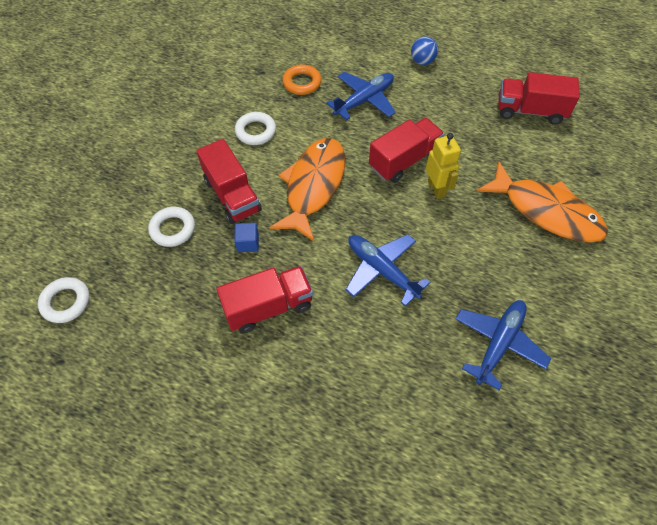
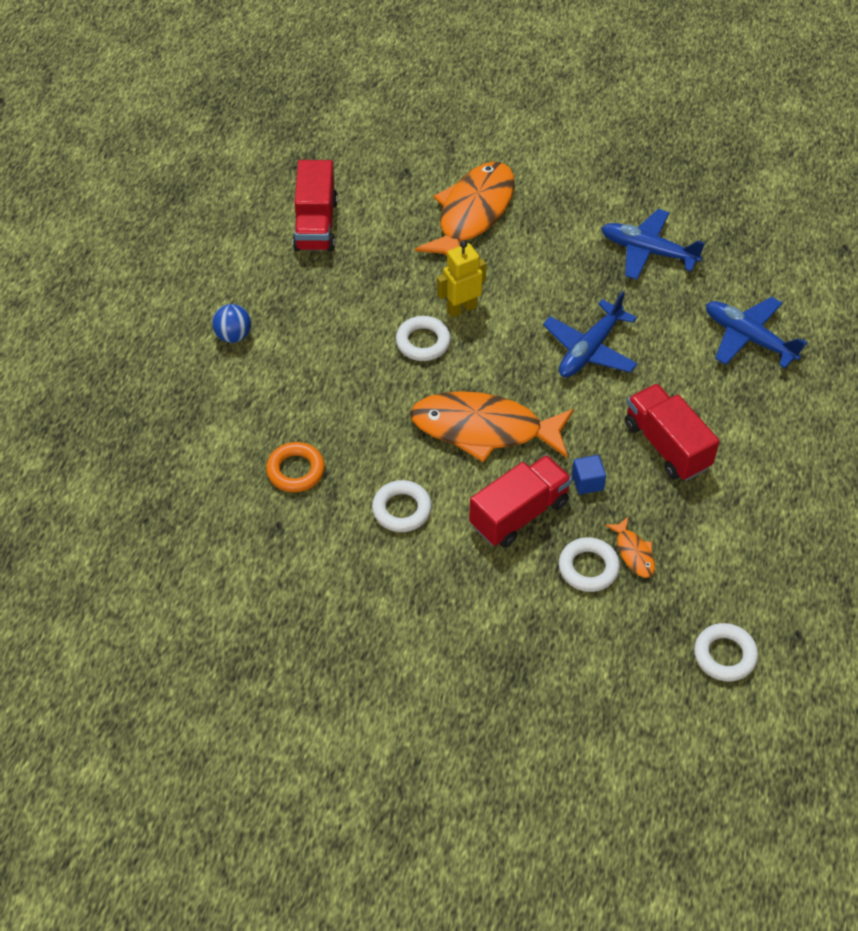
camera: 100 degrees left, 5 degrees down
blue plane [326,72,396,120] -> blue plane moved to [706,297,808,368]
red truck [369,118,444,183] -> white ring [396,316,451,361]
none -> orange fish [605,517,655,578]

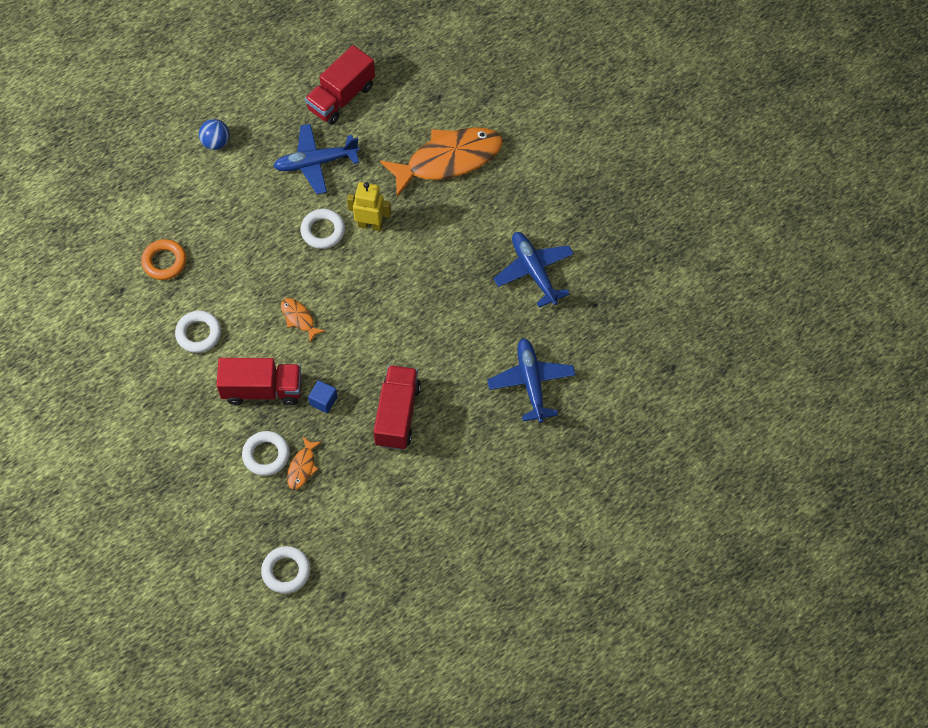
camera: 40 degrees right, 10 degrees up
orange fish [410,391,574,462] -> orange fish [281,298,325,342], size x0.43
blue plane [543,291,638,377] -> blue plane moved to [273,124,359,194]

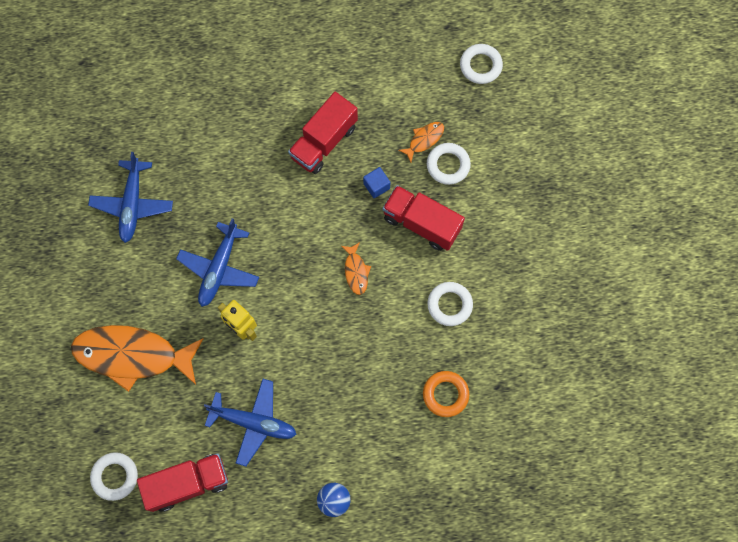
camera: 150 degrees left, 10 degrees up
white ring [300,209,345,249] -> white ring moved to [90,452,138,501]
blue plane [487,338,575,423] -> blue plane moved to [176,218,259,307]

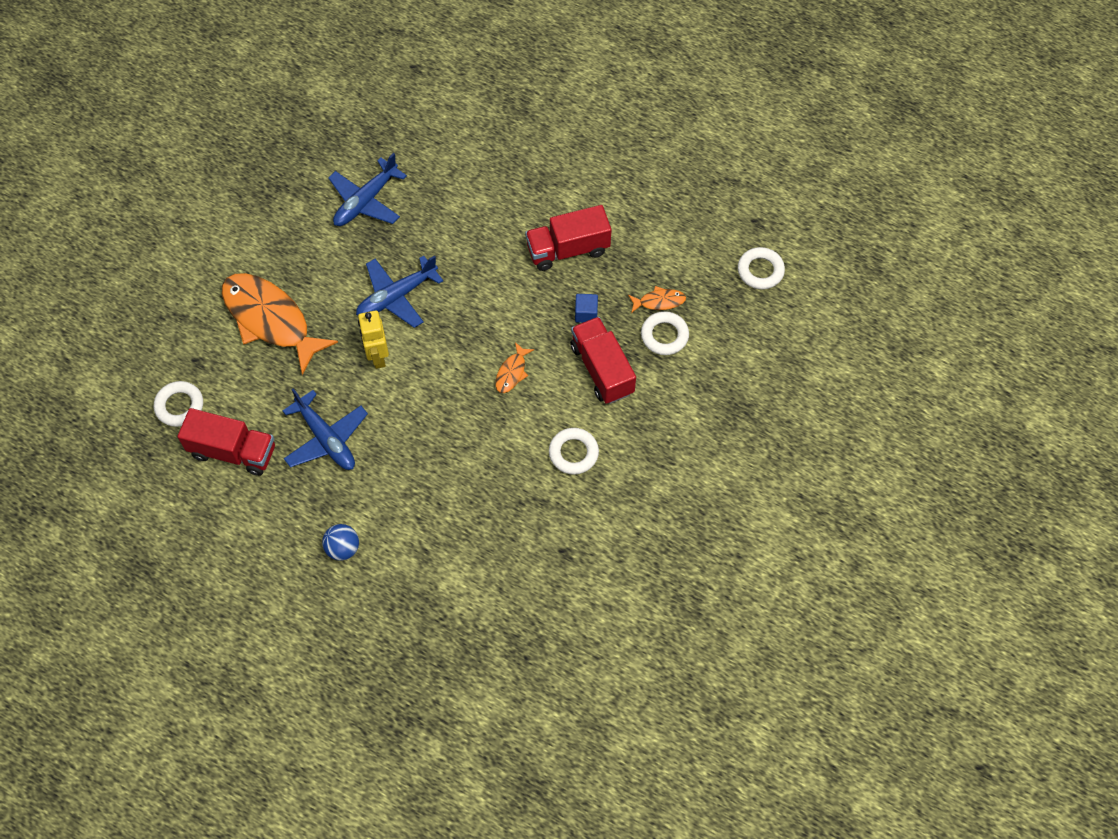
camera: 35 degrees right, 10 degrees down
orange ring [423,371,469,417] -> none

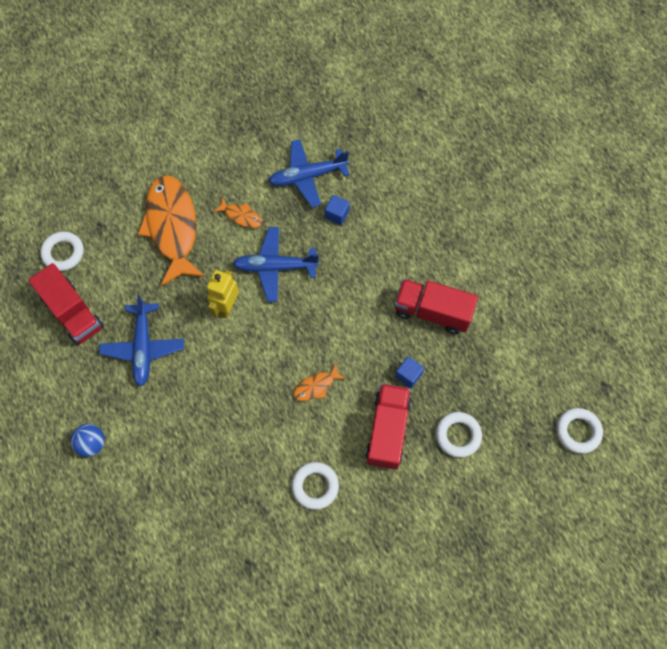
camera: 35 degrees right, 5 degrees up
orange fish [628,286,686,313] -> orange fish moved to [213,197,262,228]
none -> blue cube [325,195,350,225]

